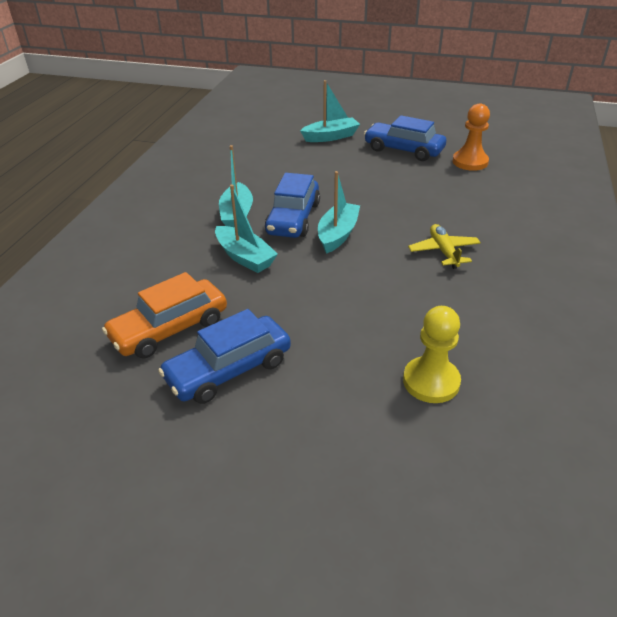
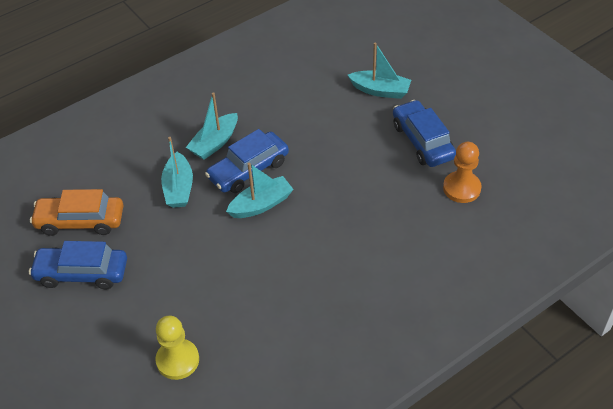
camera: 40 degrees right, 10 degrees up
yellow plane [408,224,481,269] -> none

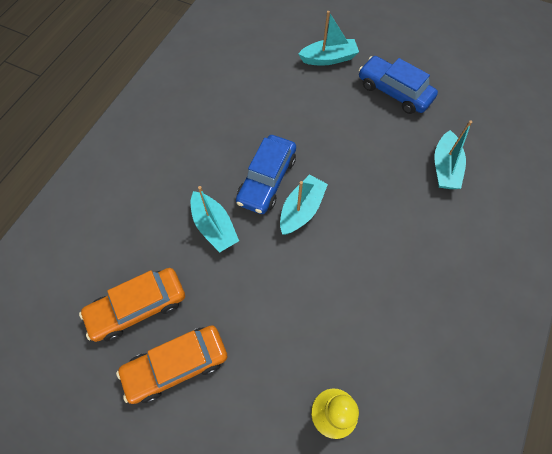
camera: 30 degrees left, 15 degrees up
blue car [29,241,127,289] -> orange car [116,325,227,404]
turquoise boat [186,92,238,160] -> turquoise boat moved to [434,120,472,189]
orange pawn [443,142,481,203] -> none

